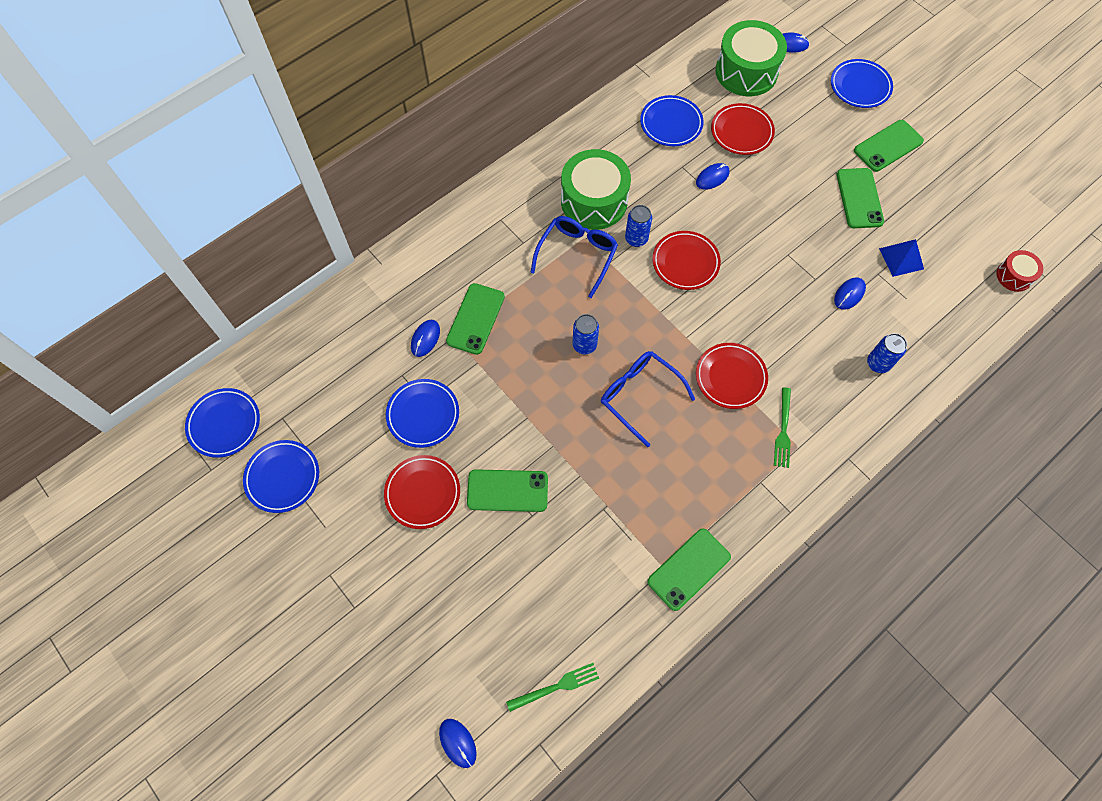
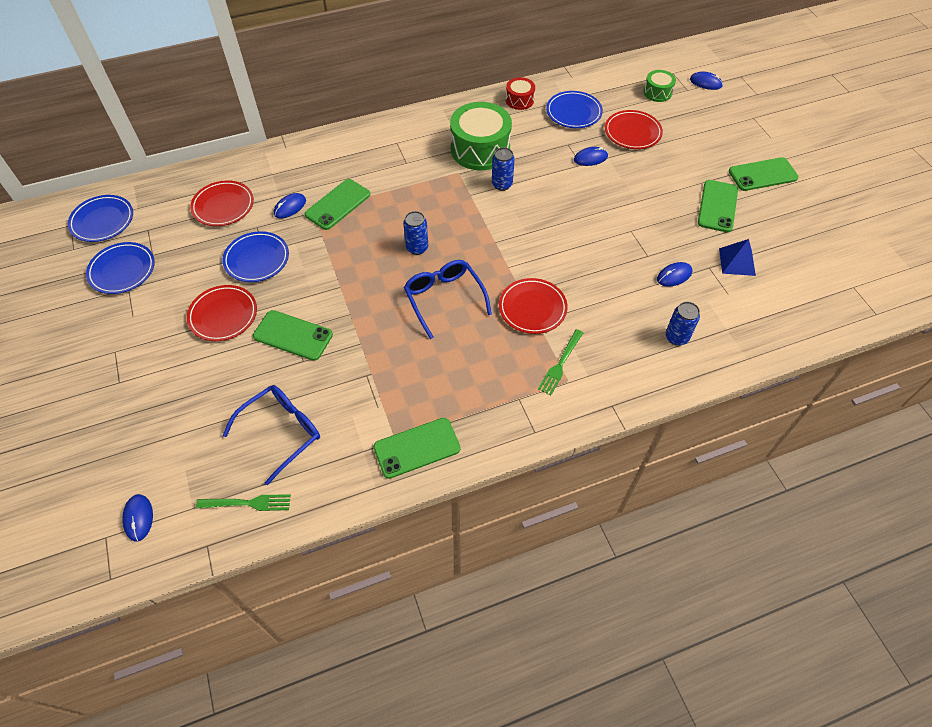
camera: 20 degrees right, 10 degrees down
blue glasses [530,216,618,298] -> blue glasses moved to [222,385,320,485]
red plate [652,231,721,290] -> red plate moved to [190,180,254,226]
green drum [715,20,787,96] -> green drum [644,70,676,102], size x0.51
blue plate [831,59,893,108] -> none
red drum [996,250,1043,292] -> red drum moved to [506,77,535,110]

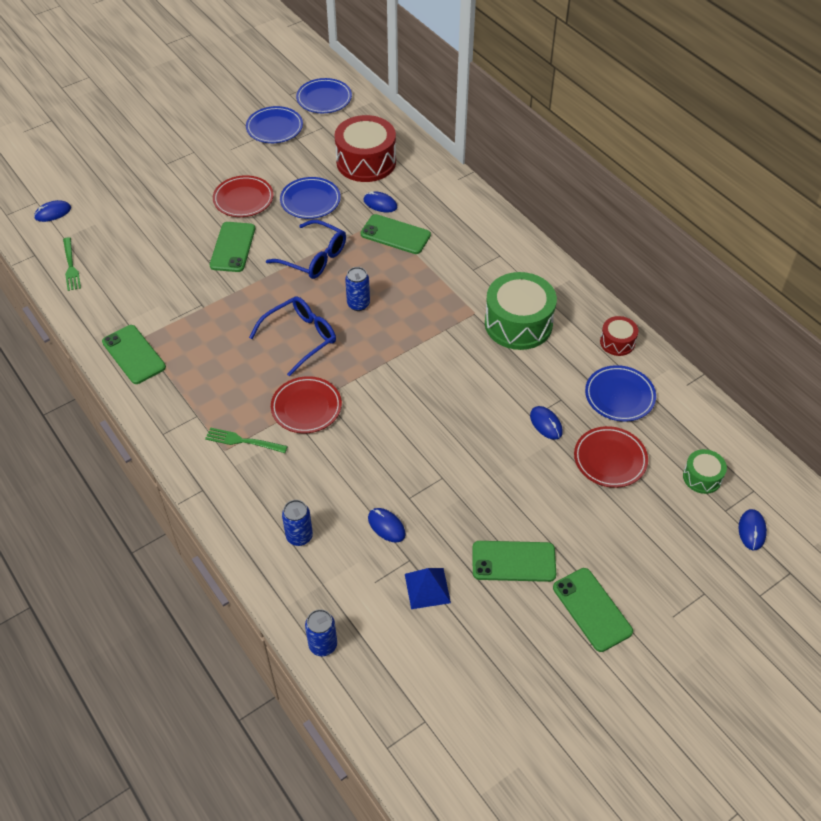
camera: 75 degrees right, 5 degrees down
red plate [190,180,254,226] -> red drum [335,115,396,182]
blue glasses [222,385,320,485] -> blue glasses moved to [266,220,346,279]
blue can [492,147,515,191] -> blue can moved to [305,609,337,656]

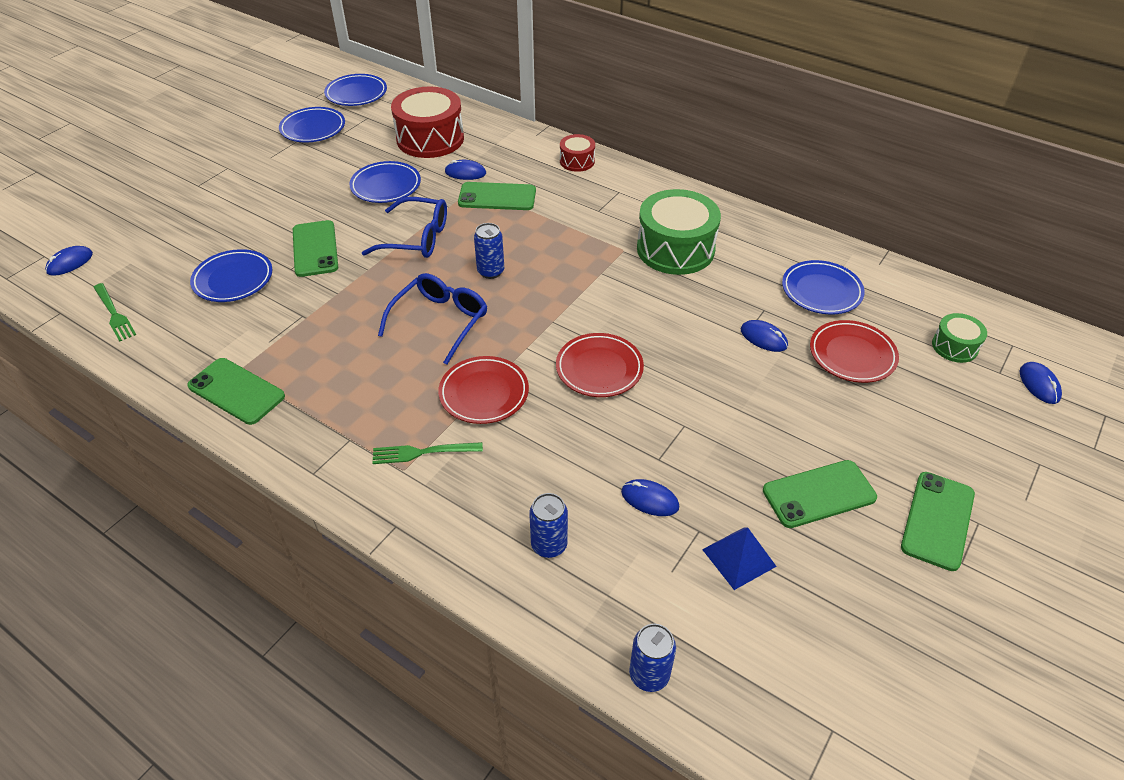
camera: 20 degrees left, 5 degrees down
red plate [213,175,274,217] -> red plate moved to [556,333,644,397]
green phone [553,568,633,652] -> green phone turned 75 degrees clockwise [901,472,975,571]
red drum [600,316,638,356] -> red drum moved to [560,134,595,172]
none -> blue plate [190,249,273,302]

